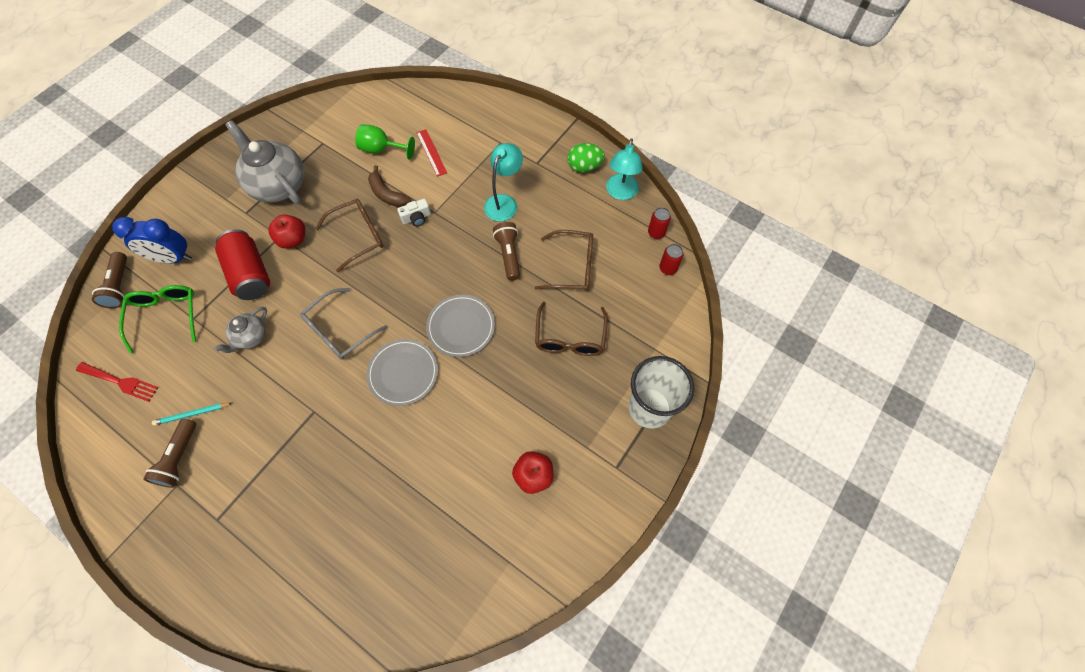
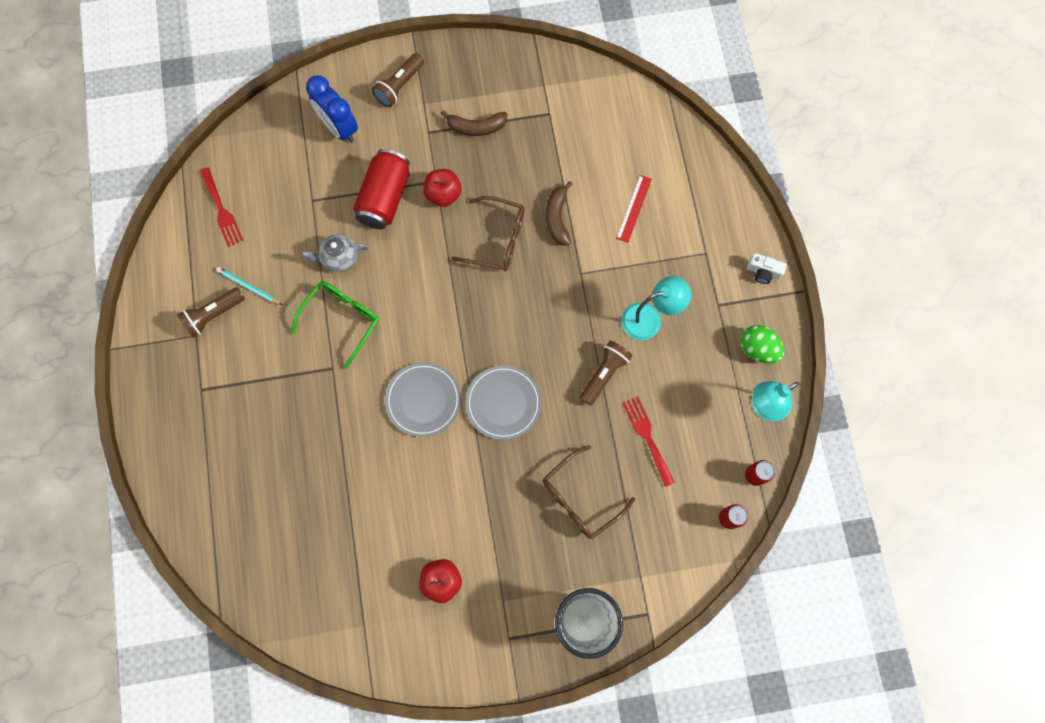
camera: 45 degrees right, 10 degrees up
brown flashlight [92,252,127,309] -> brown flashlight moved to [372,53,424,107]
green glasses [119,285,196,353] -> green glasses moved to [291,281,379,369]
grey teapot [225,120,304,204] -> brown banana [441,110,508,136]
grey glasses [300,288,387,360] -> none
green goblet [355,124,415,159] -> none
white camera [397,198,431,226] -> white camera moved to [747,253,787,284]
brown glasses [535,230,593,291] -> red fork [622,396,675,487]

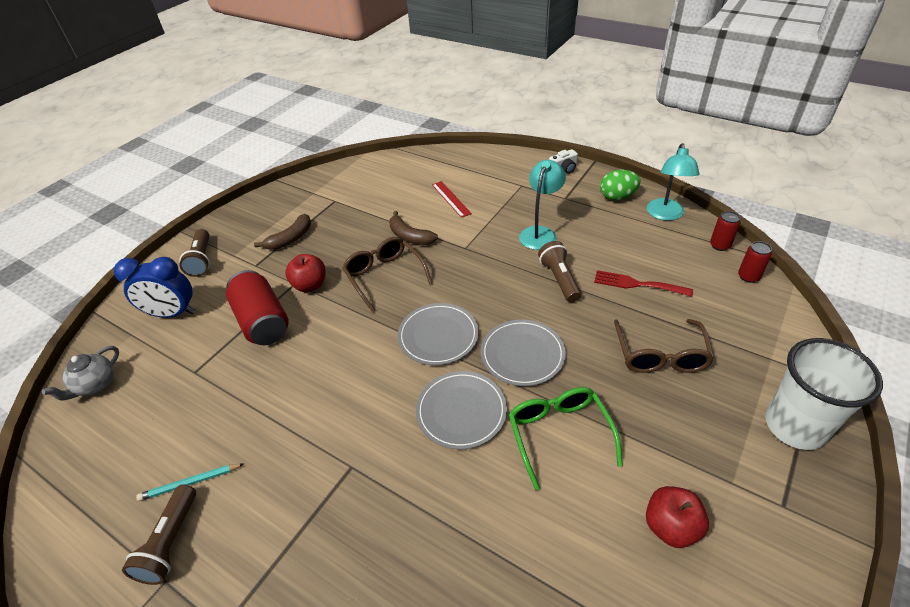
camera: 45 degrees left, 30 degrees down
red fork [200,167,243,247] -> none
green glasses [291,281,379,369] -> green glasses moved to [509,387,623,490]
grey teapot [301,234,369,272] -> grey teapot moved to [42,346,119,401]
brown glasses [451,196,525,271] -> brown glasses turned 90 degrees counterclockwise [342,237,433,312]
none -> grey plate [398,303,479,365]

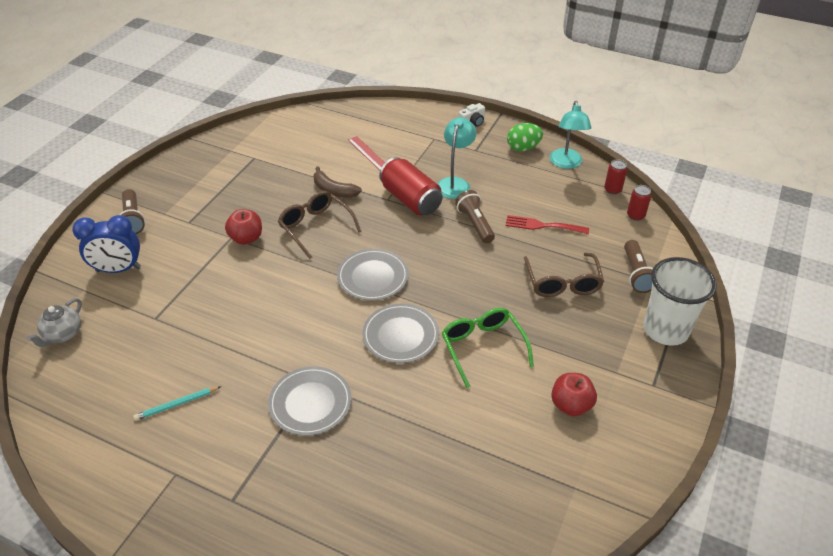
camera: 10 degrees left, 0 degrees up
brown flashlight [122,485,196,585] -> brown flashlight moved to [624,240,653,293]
red can [226,270,289,345] -> red can moved to [379,157,442,215]
brown banana [254,214,311,250] -> none
grey plate [481,320,566,386] -> grey plate moved to [268,366,352,436]

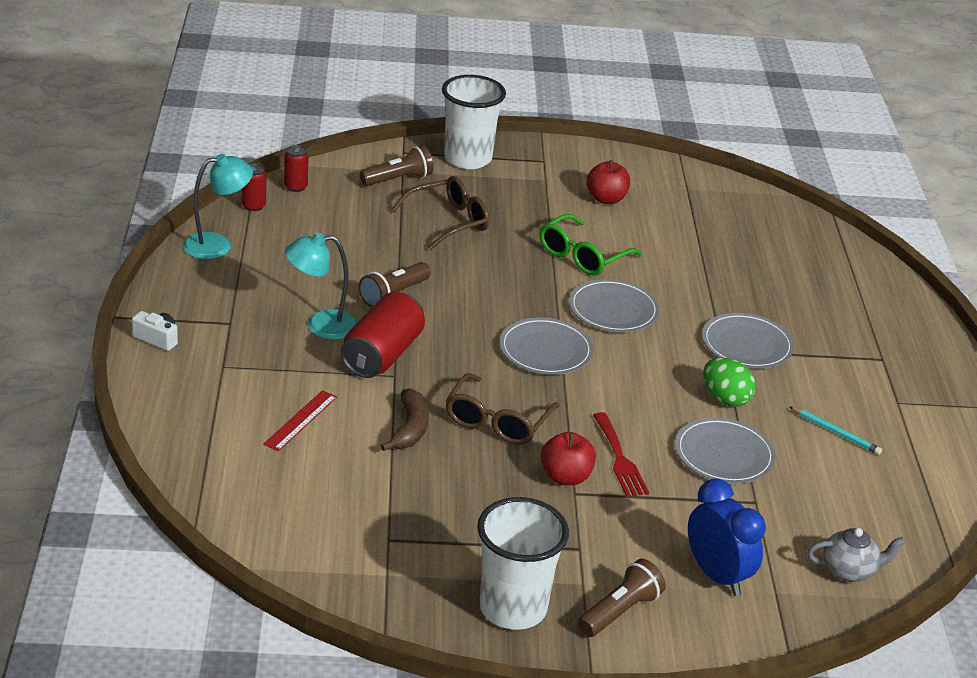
camera: 120 degrees left, 10 degrees down
red fork [506,215,589,234] -> red fork moved to [593,412,649,497]
green egg [507,123,543,151] -> green egg moved to [703,357,756,407]
none -> white cup [477,497,569,630]
none -> grey plate [675,418,776,483]

